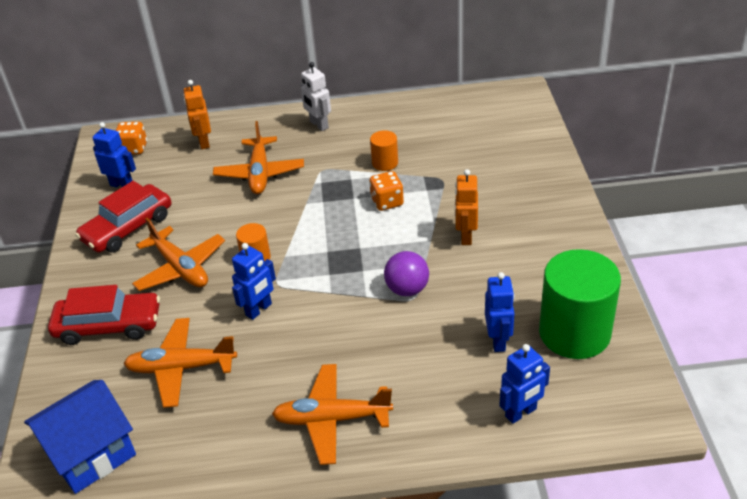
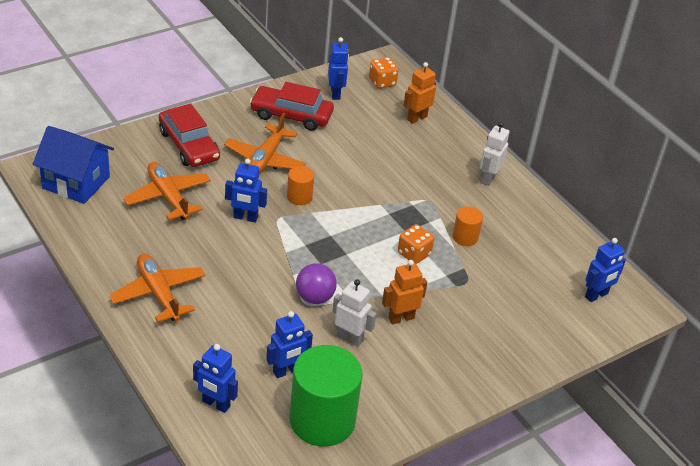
camera: 55 degrees right, 0 degrees up
orange plane [213,121,304,194] -> none
none -> white robot [332,279,377,347]
none -> blue robot [585,238,626,302]

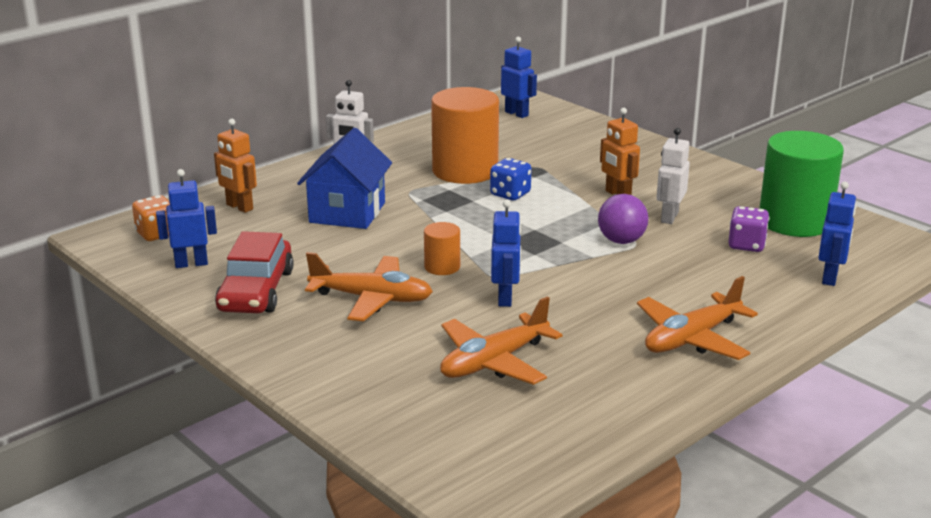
camera: 95 degrees left, 15 degrees down
blue house [33,126,114,204] -> blue house moved to [297,128,392,229]
red car [159,104,220,167] -> none
blue robot [266,311,313,378] -> purple dice [728,206,770,252]
orange dice [398,224,434,264] -> blue dice [490,158,532,200]
orange cylinder [452,206,483,246] -> orange cylinder [431,87,499,184], size x2.15

